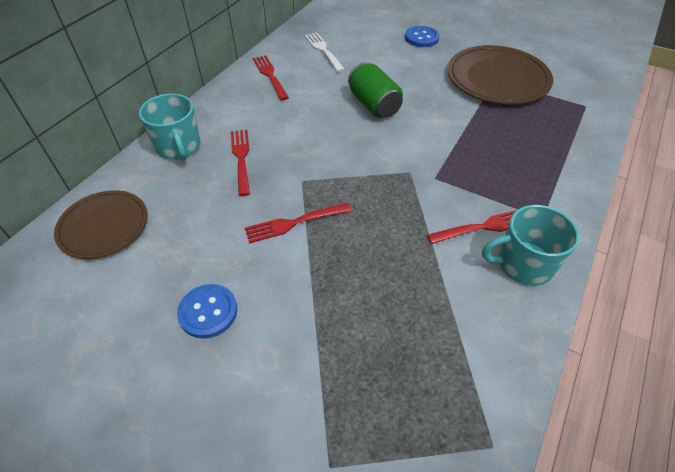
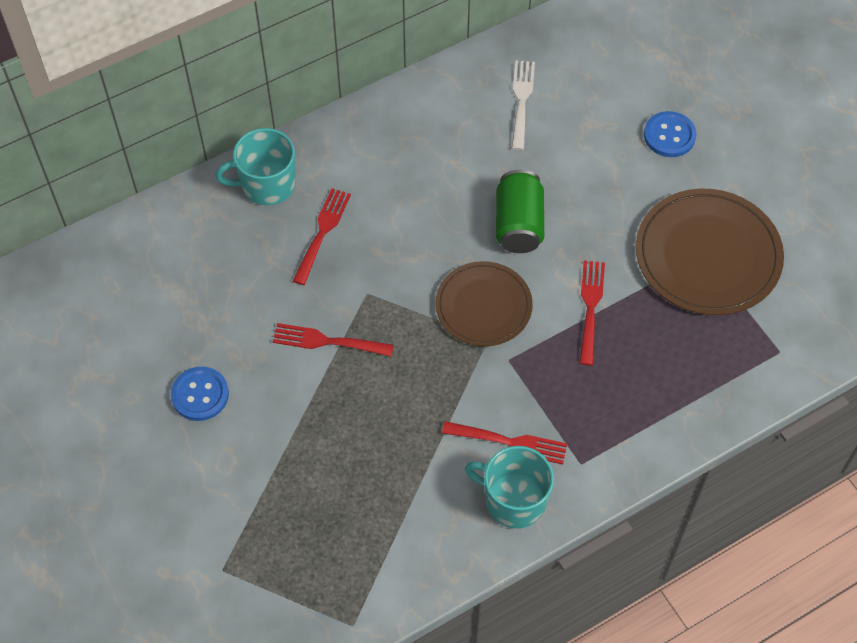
camera: 30 degrees right, 10 degrees up
brown plate [54,190,148,259] -> brown plate moved to [436,261,533,346]
turquoise mug [139,94,200,160] -> turquoise mug turned 75 degrees clockwise [215,128,296,205]
red fork [253,55,289,100] -> red fork moved to [580,260,605,365]

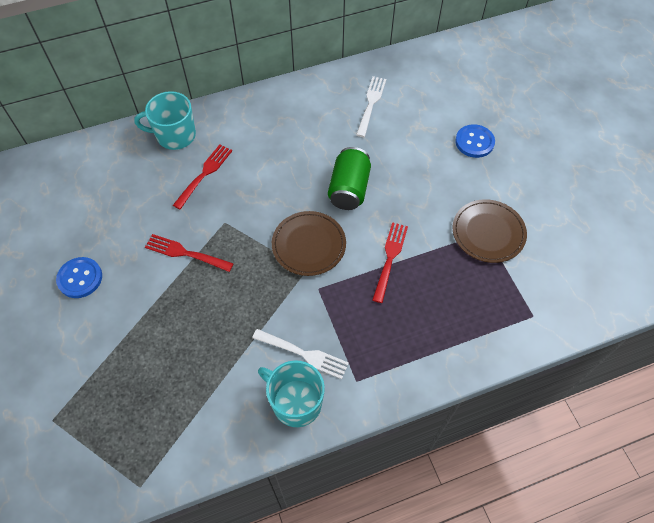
camera: 10 degrees right, 0 degrees up
red fork [442,421,567,464] -> white fork [252,329,349,379]
brown plate [636,189,784,315] -> brown plate [452,199,527,263], size x0.65

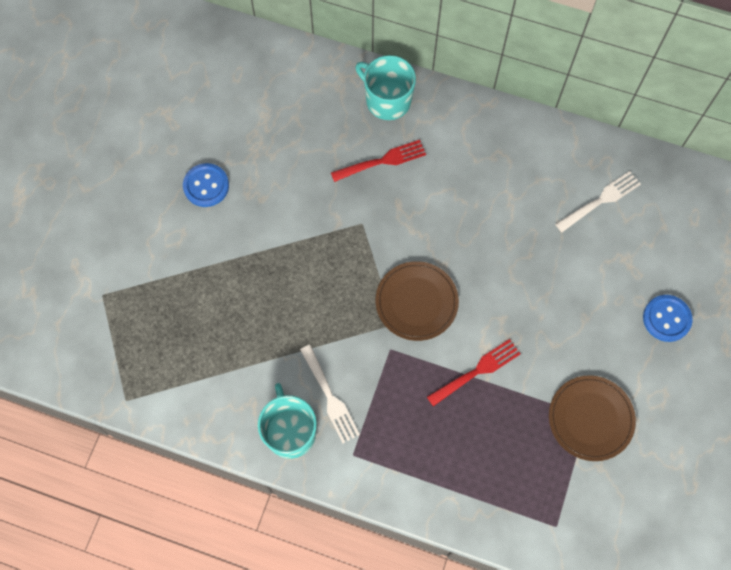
camera: 40 degrees right, 10 degrees up
red fork [145,234,234,272] -> none
green can [328,147,371,210] -> none

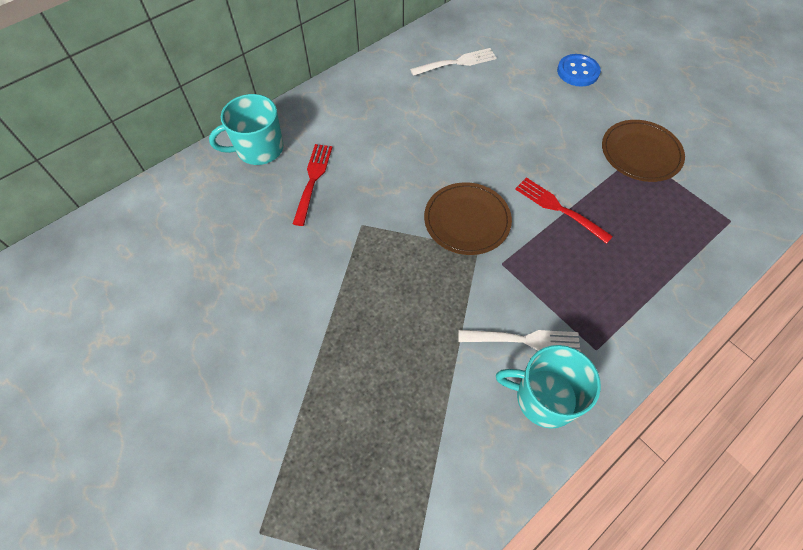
camera: 60 degrees left, 10 degrees down
blue button [183,163,229,207] -> none
red fork [427,339,520,406] -> red fork turned 45 degrees counterclockwise [515,177,613,244]
white fork [555,171,641,232] -> white fork turned 75 degrees clockwise [410,48,497,76]

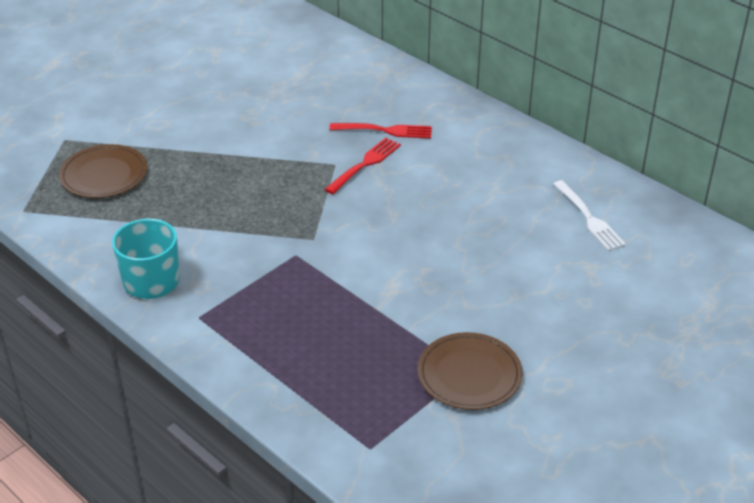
camera: 85 degrees right, 20 degrees down
turquoise mug [209,94,283,165] -> none
brown plate [424,182,512,255] -> brown plate moved to [59,144,147,198]
white fork [459,330,581,352] -> none
red fork [515,177,613,244] -> red fork moved to [324,138,401,194]
blue button [557,54,601,87] -> none

